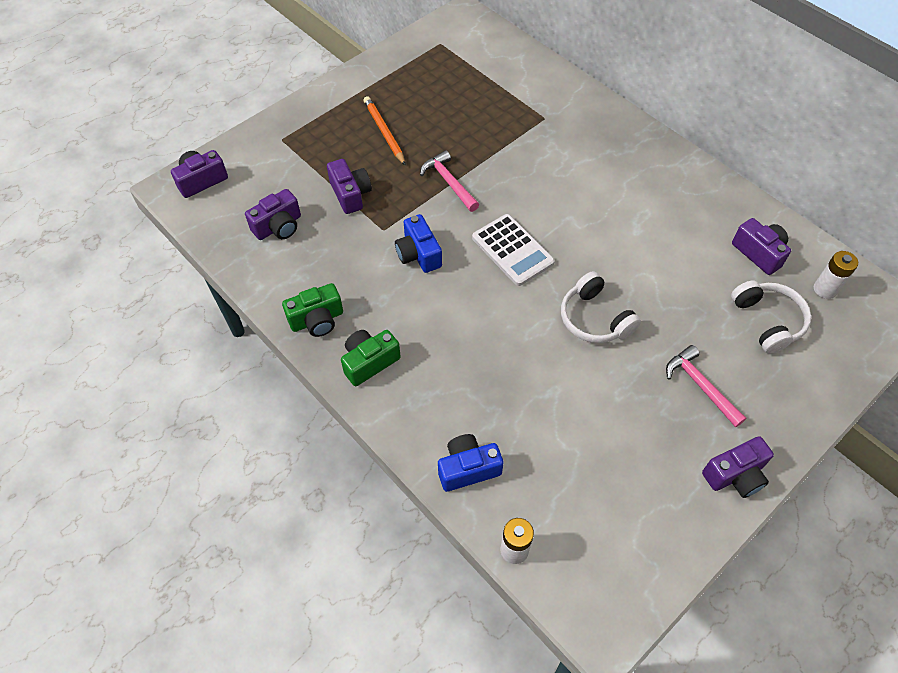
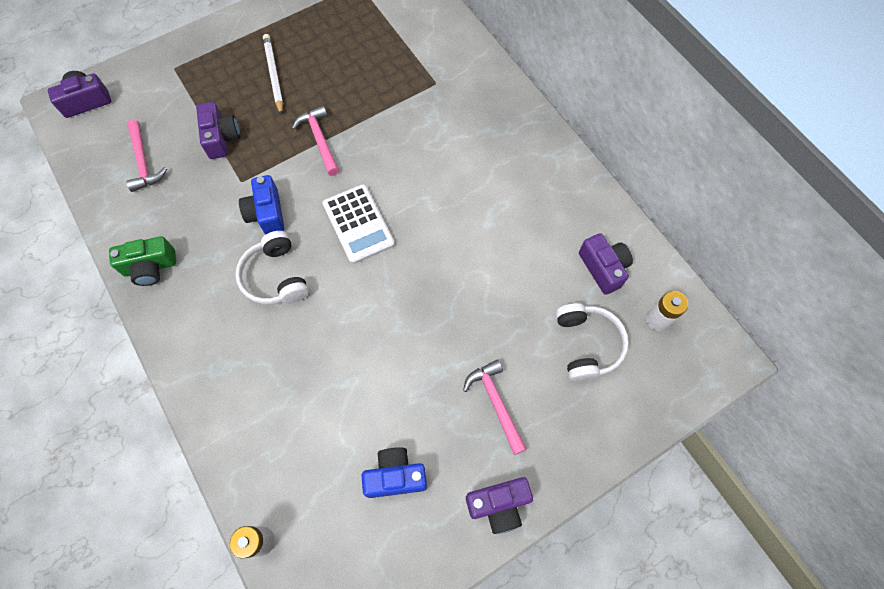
camera: 10 degrees right, 10 degrees up
purple camera [245,189,301,240] -> pink hammer [126,120,167,192]
green camera [341,330,401,386] -> none
orange pencil [364,96,406,166] -> white pencil [263,34,283,115]
blue camera [438,434,503,492] -> blue camera moved to [362,448,427,498]
white headphones [561,271,641,343] -> white headphones moved to [235,231,309,305]

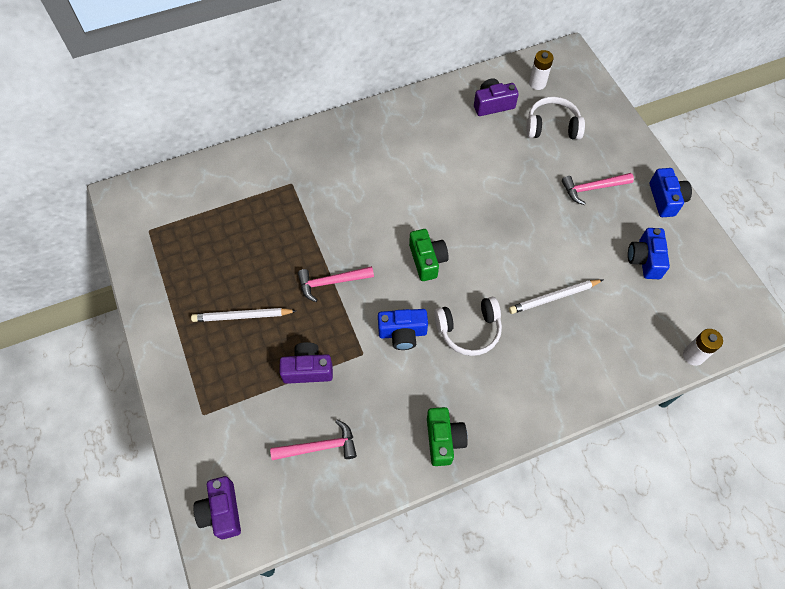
camera: 80 degrees left, 5 degrees down
white calculator [323,184,395,264] -> green camera [409,229,449,281]
purple camera [466,477,533,534] -> blue camera [650,168,692,217]
none -> white pencil [509,279,603,314]

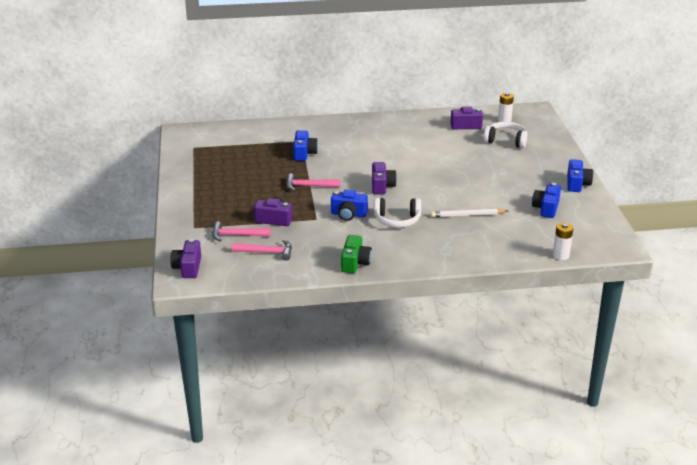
camera: 15 degrees right, 30 degrees down
white pencil [191,308,296,322] -> none
green camera [409,229,449,281] -> purple camera [372,162,397,195]
pink hammer [562,173,634,205] -> pink hammer moved to [212,221,271,241]
none -> blue camera [294,130,318,161]

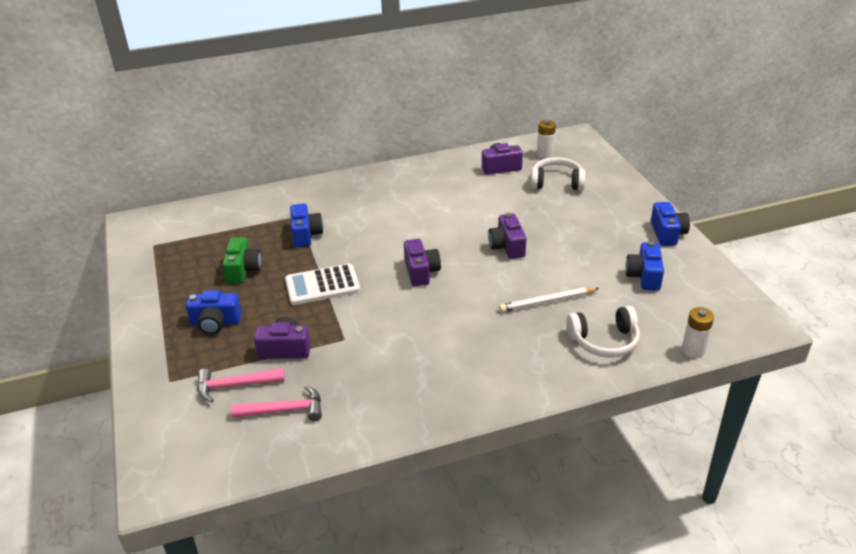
camera: 10 degrees left, 5 degrees up
purple camera [170,239,201,278] -> purple camera moved to [488,213,526,259]
pink hammer [286,173,340,191] -> white calculator [285,264,360,305]
blue camera [331,190,368,221] -> blue camera moved to [186,290,242,334]
green camera [341,235,372,273] -> green camera moved to [222,237,262,284]
white headphones [374,198,421,228] -> white headphones moved to [566,306,640,358]

